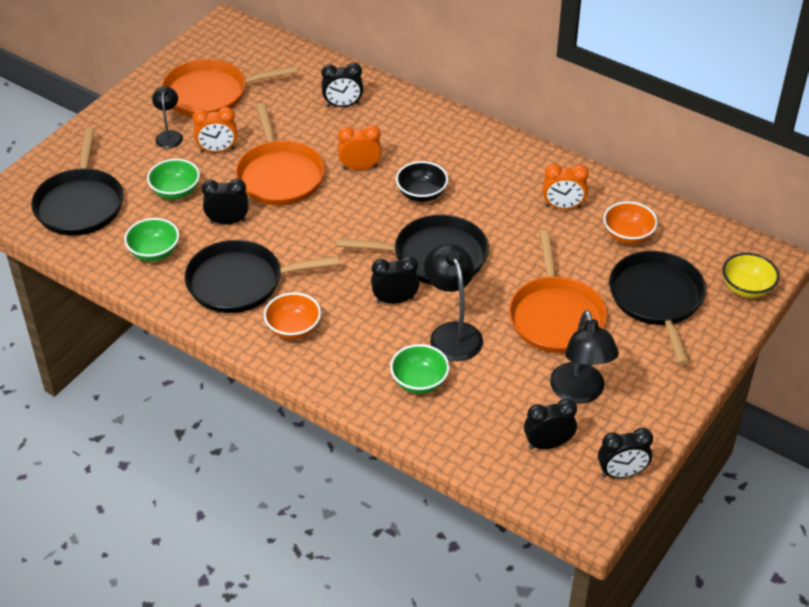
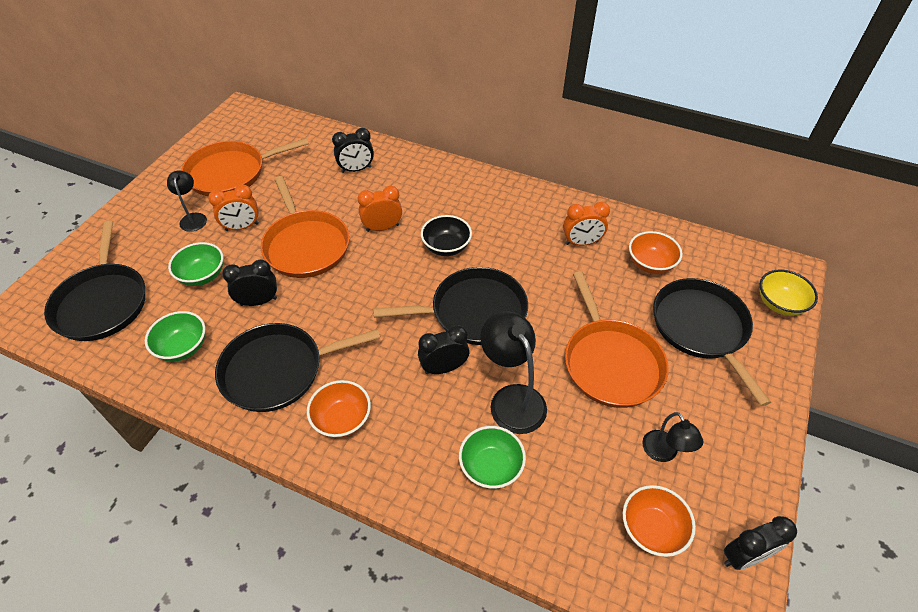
camera: 10 degrees left, 5 degrees up
black clock [524,398,577,449] -> orange bowl [623,485,696,557]
black lamp [550,310,619,404] -> black lamp [642,412,703,462], size x0.59

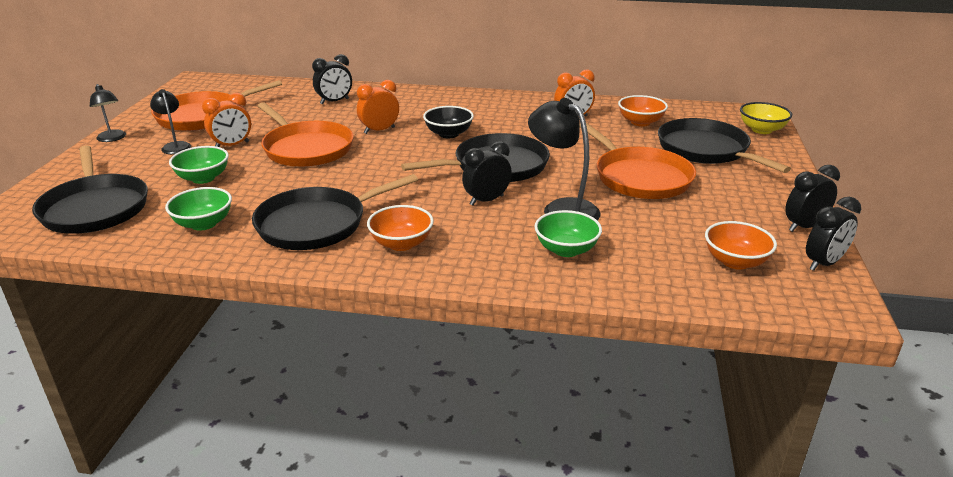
camera: 15 degrees left, 20 degrees down
black clock [222,259,277,306] -> black clock moved to [785,165,840,232]
black lamp [642,412,703,462] -> black lamp moved to [90,84,126,142]

